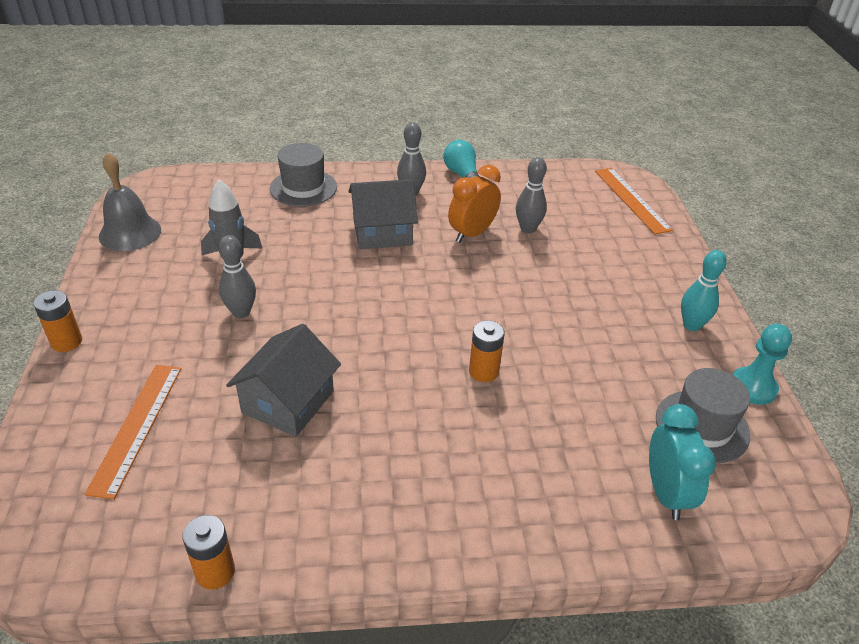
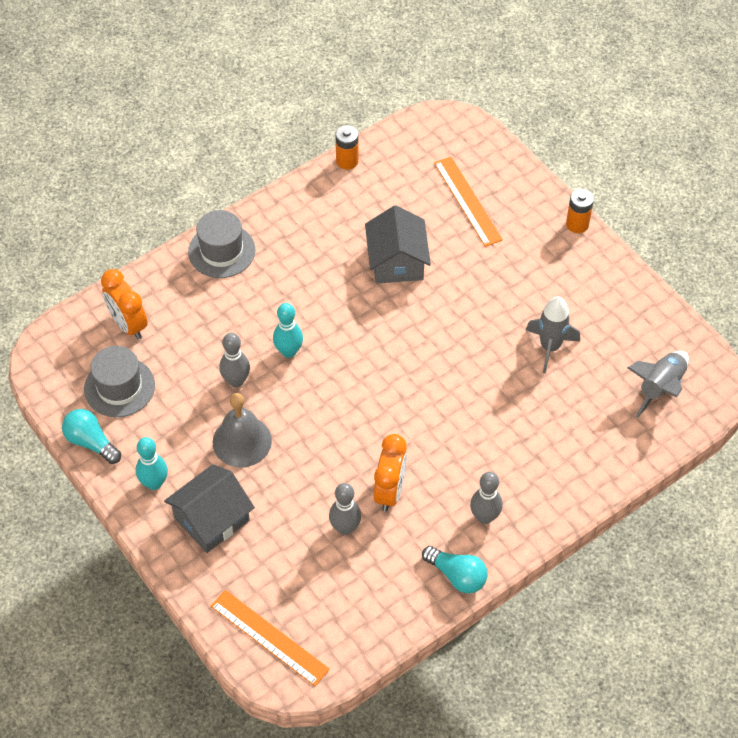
camera: 150 degrees right, 15 degrees up
grey bell [99,152,161,251] -> grey bell moved to [213,393,272,468]
grey bowling pin [219,235,256,318] -> grey bowling pin moved to [219,333,250,387]
grey hat [270,143,337,207] -> grey hat moved to [188,210,256,278]
grey house [349,179,418,249] -> grey house moved to [164,464,255,553]
orange battery [469,320,505,382] -> turquoise bowling pin [273,303,303,358]
turquoise clock [649,404,716,520] -> orange clock [101,269,148,340]
turquoise pawn [732,324,792,405] -> turquoise light bulb [62,409,121,464]
none -> grey rocket [627,351,689,418]

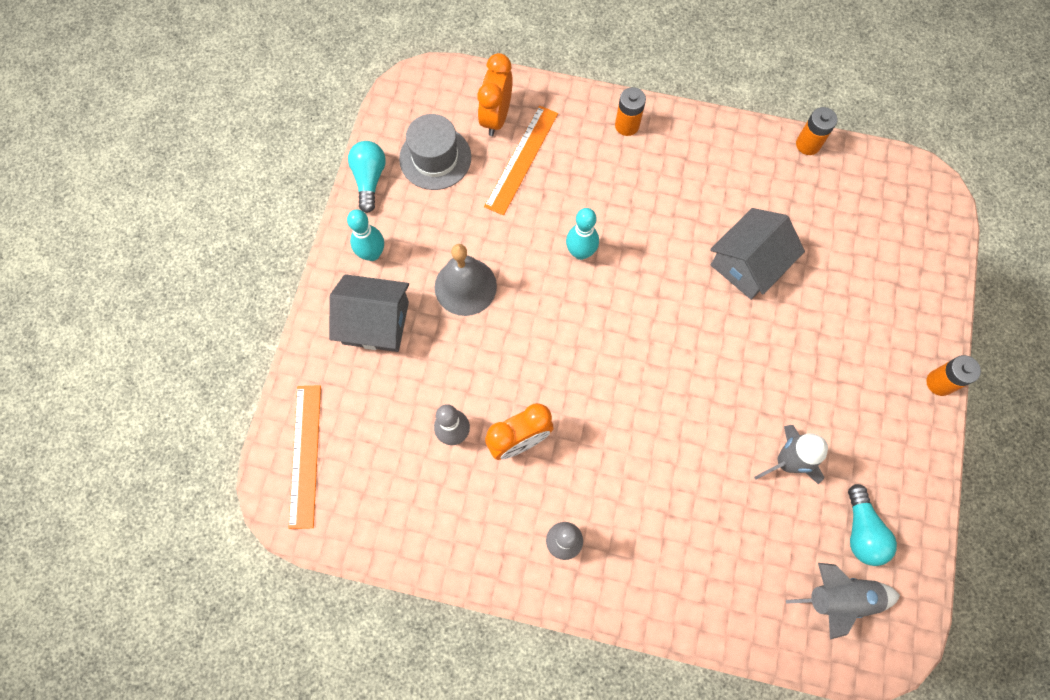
camera: 50 degrees right, 15 degrees up
grey hat [188,210,256,278] -> orange battery [615,87,646,136]
grey bowling pin [219,333,250,387] -> none
turquoise light bulb [422,546,488,594] -> turquoise light bulb moved to [848,484,897,566]
orange ruler [434,157,503,247] -> orange ruler moved to [484,106,558,215]

